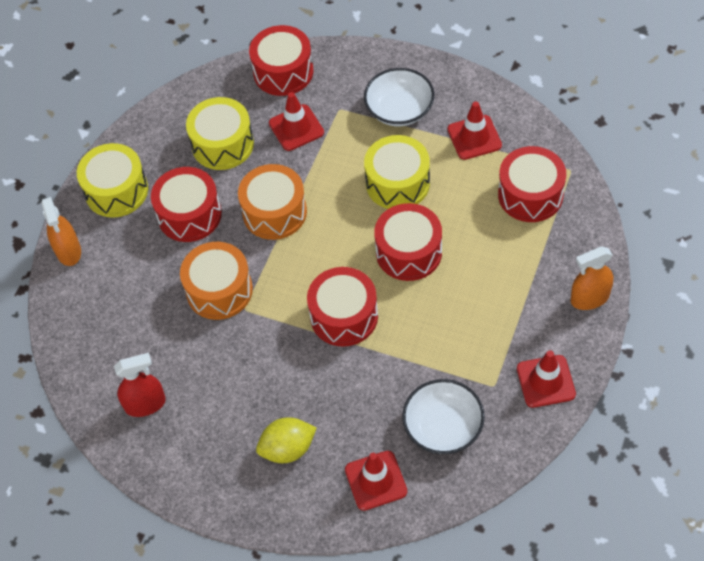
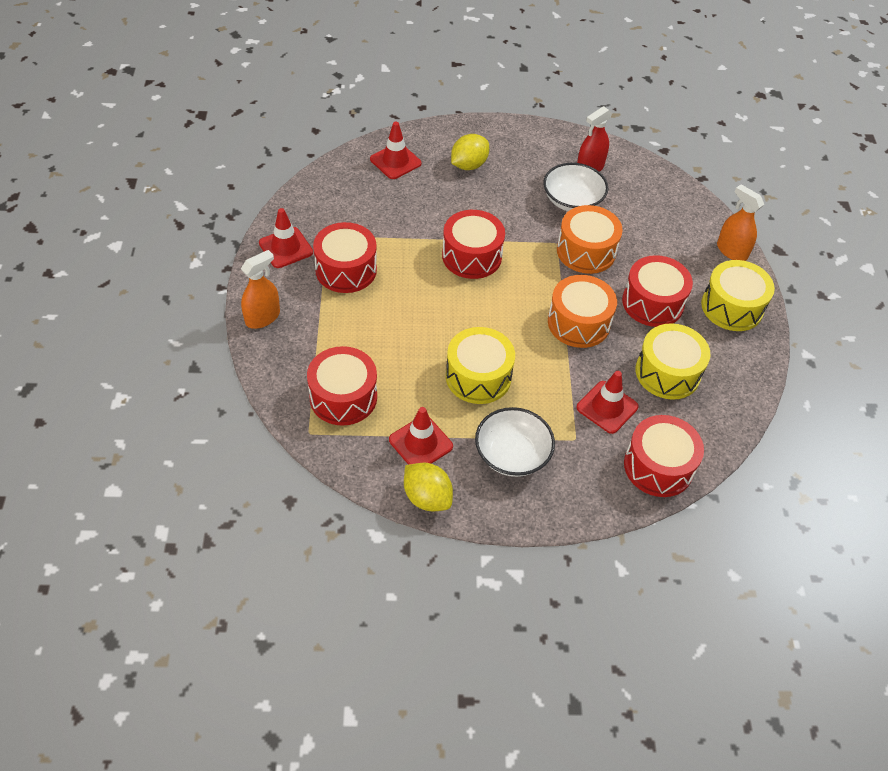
camera: 150 degrees right, 5 degrees down
red drum [374,203,442,281] -> red drum moved to [313,222,377,293]
white bowl [402,379,485,454] -> white bowl moved to [543,163,608,211]
none -> yellow lemon [404,463,453,512]

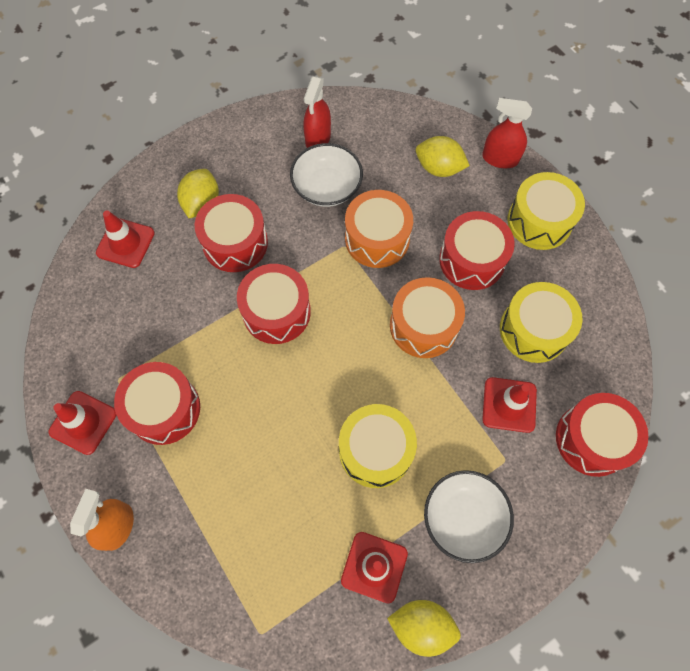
camera: 30 degrees left, 15 degrees up
red drum [307,346,377,426] -> red drum moved to [195,194,268,272]
orange spray bottle [717,185,764,261] -> red spray bottle [482,98,532,168]
none -> yellow lemon [416,136,470,177]

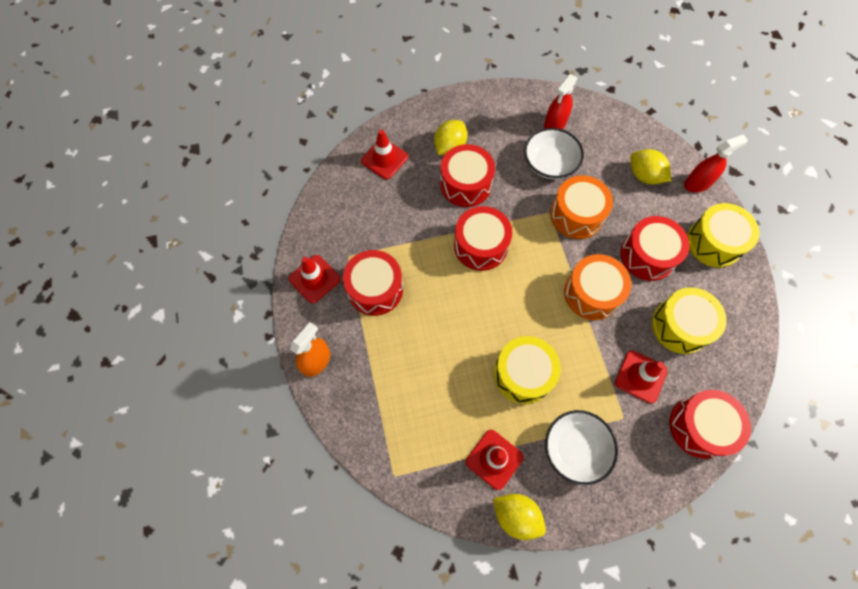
camera: 20 degrees right, 0 degrees up
red spray bottle [482,98,532,168] -> red spray bottle turned 120 degrees clockwise [684,134,748,193]

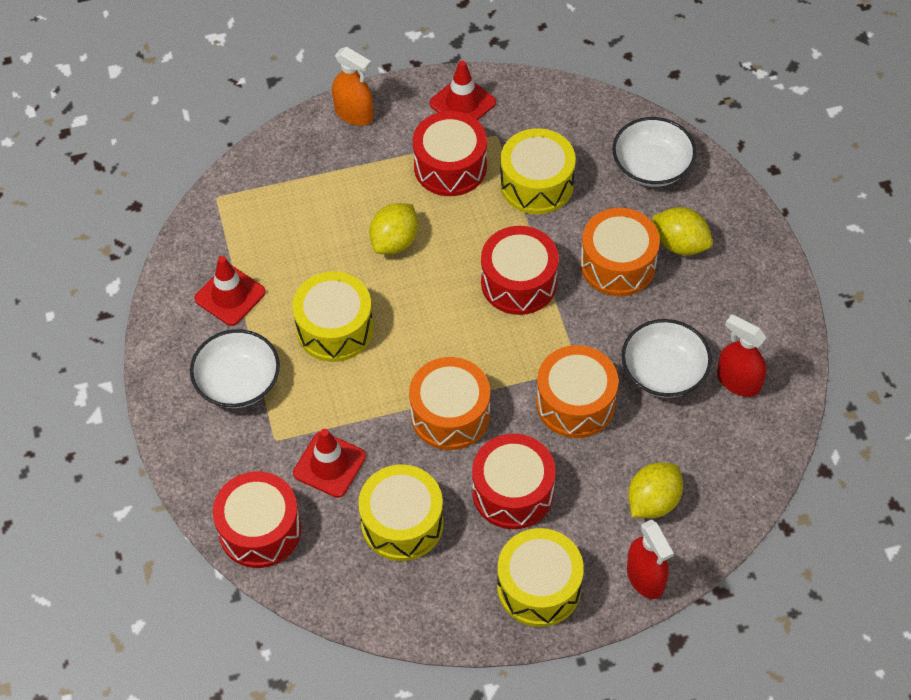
camera: 90 degrees right, 10 degrees down
red traffic cone [361,130,408,179] -> white bowl [612,117,696,187]
red drum [440,144,495,207] -> orange drum [580,208,660,296]
yellow lemon [493,494,546,540] -> yellow lemon moved to [369,203,418,254]
none -> yellow drum [500,128,576,214]

